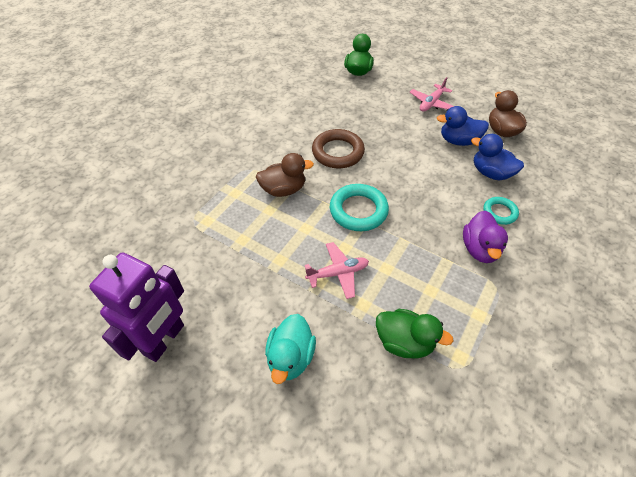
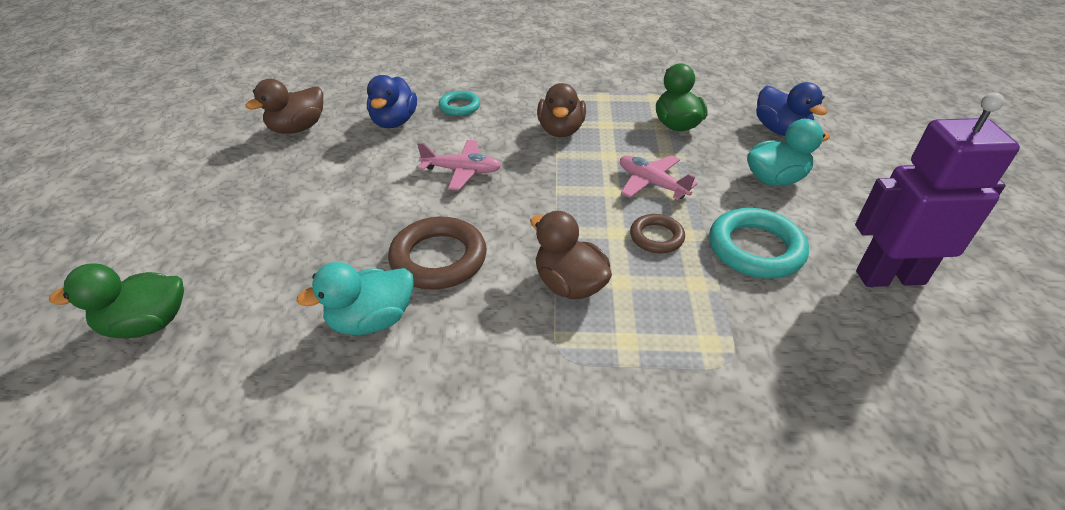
camera: 120 degrees left, 10 degrees down
turquoise ring [330,184,389,231] -> turquoise ring moved to [709,208,809,279]
pink plane [410,77,454,112] -> pink plane moved to [417,140,501,190]
blue duck [437,106,489,146] -> blue duck moved to [756,82,828,136]
purple duck [463,211,508,263] -> none
none -> turquoise duck [296,262,414,335]
none -> brown duck [537,83,586,137]
none -> brown ring [630,214,685,253]

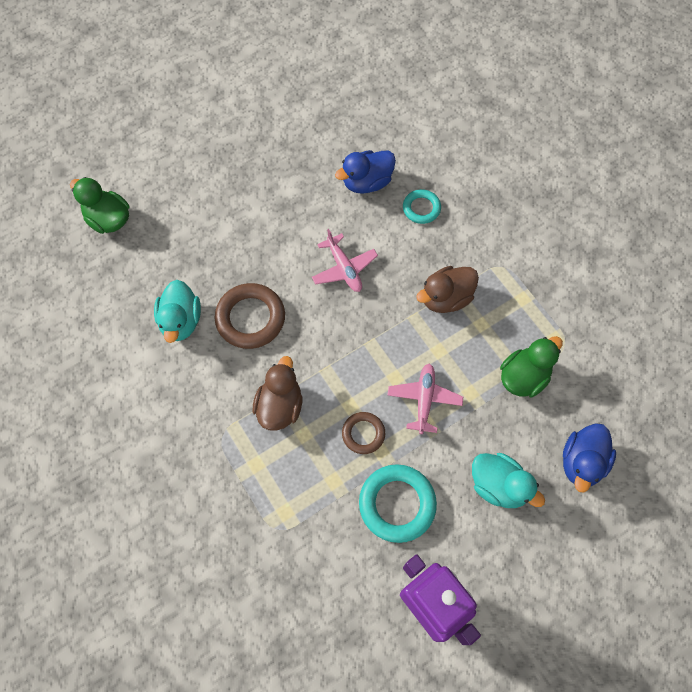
camera: 55 degrees right, 25 degrees up
brown duck [245,79,323,134] -> none
turquoise duck [296,262,414,335] -> turquoise duck turned 120 degrees counterclockwise [154,280,201,343]

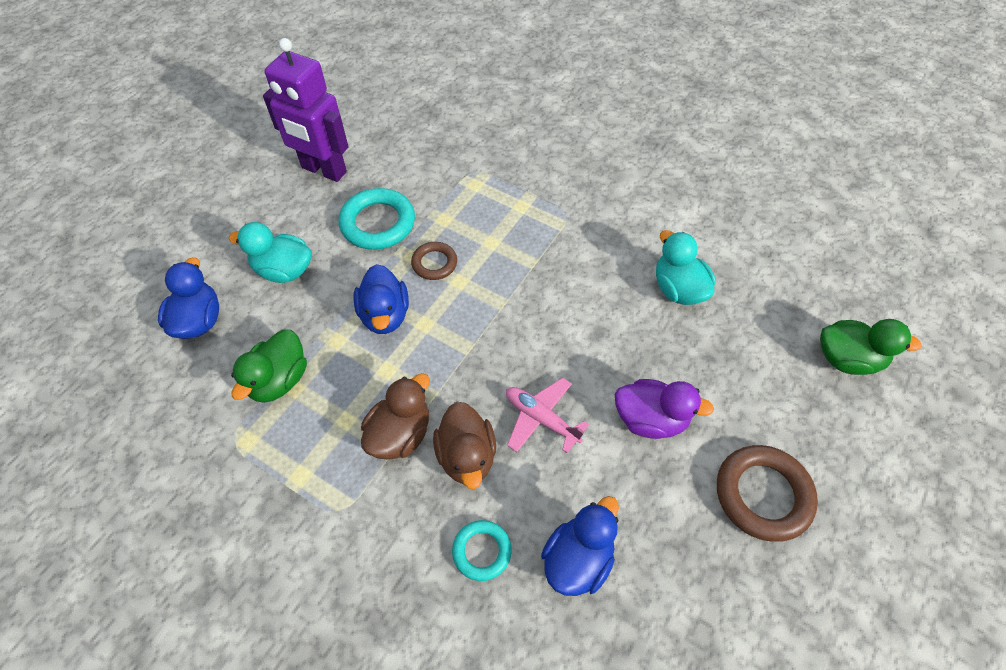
camera: 155 degrees right, 10 degrees down
brown ring [215,283,285,349] -> brown ring moved to [717,445,818,542]
brown duck [253,356,302,431] -> brown duck moved to [433,402,496,489]
pink plane [387,364,463,434] -> blue duck [353,264,409,334]
none -> purple duck [615,379,714,439]

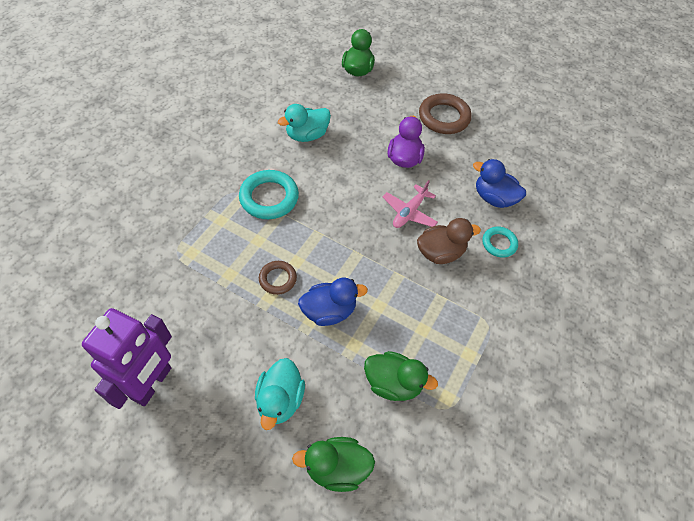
camera: 95 degrees left, 0 degrees up
blue duck [158,257,219,339] -> green duck [292,437,375,492]
turquoise ring [339,188,415,250] -> turquoise ring moved to [239,170,299,219]
brown duck [361,373,430,460] -> none

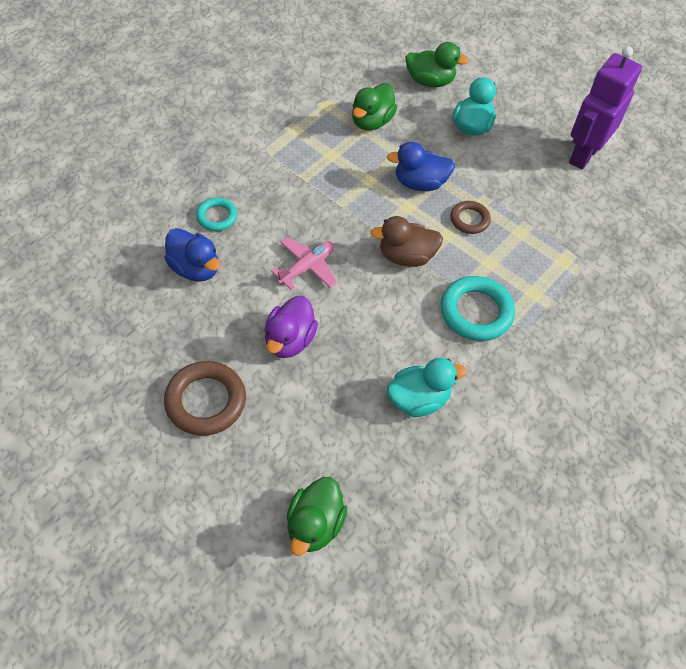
camera: 170 degrees left, 0 degrees up
green duck [364,351,438,401] -> green duck turned 90 degrees counterclockwise [352,83,397,131]
brown duck [417,218,481,264] -> brown duck moved to [370,216,443,267]

